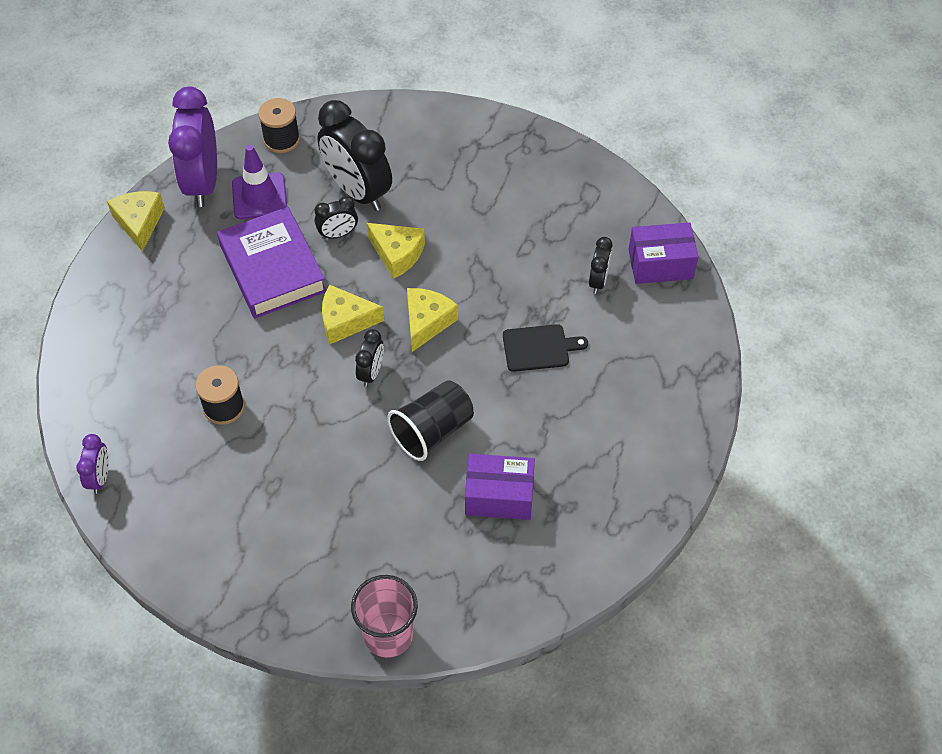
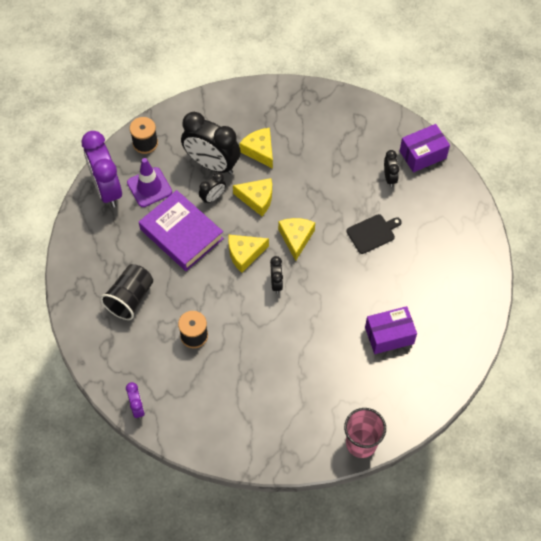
camera: 20 degrees left, 5 degrees up
yellow cheese [107,191,165,252] -> yellow cheese moved to [239,128,273,169]
black cup [387,380,474,461] -> black cup moved to [100,264,153,320]

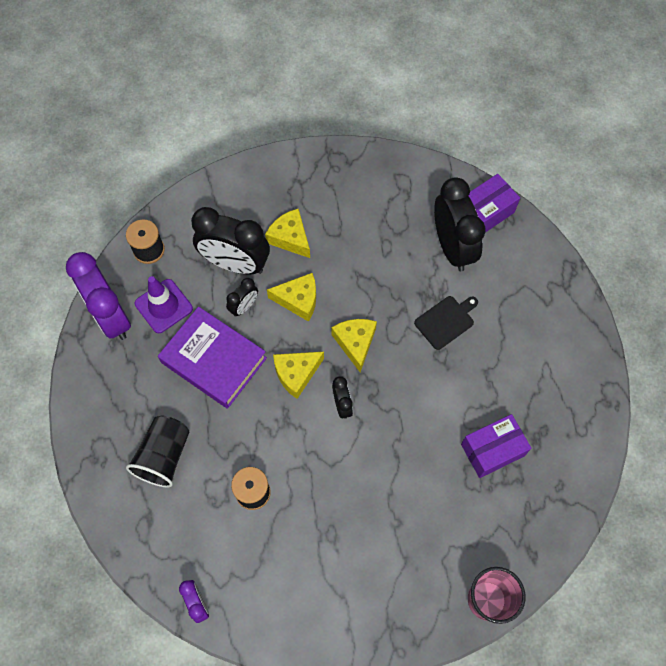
camera: 10 degrees left, 5 degrees up
black clock [384,150,399,187] -> black clock [434,177,485,271], size x2.10

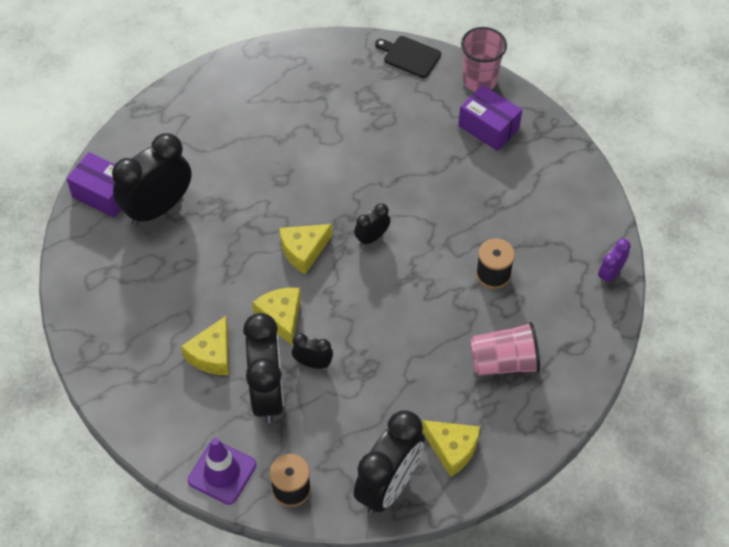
camera: 115 degrees left, 10 degrees down
purple clock [66,252,131,340] -> black clock [353,410,425,514]
black cup [126,416,189,488] -> pink cup [470,322,540,376]
purple traffic cone [135,276,193,333] -> purple traffic cone moved to [188,438,256,505]
purple book [158,307,267,409] -> none
yellow cheese [273,352,324,399] -> yellow cheese moved to [422,420,480,477]
black cutting board [414,296,478,350] -> black cutting board moved to [375,36,441,78]
purple box [461,414,531,478] -> purple box moved to [458,85,522,151]

